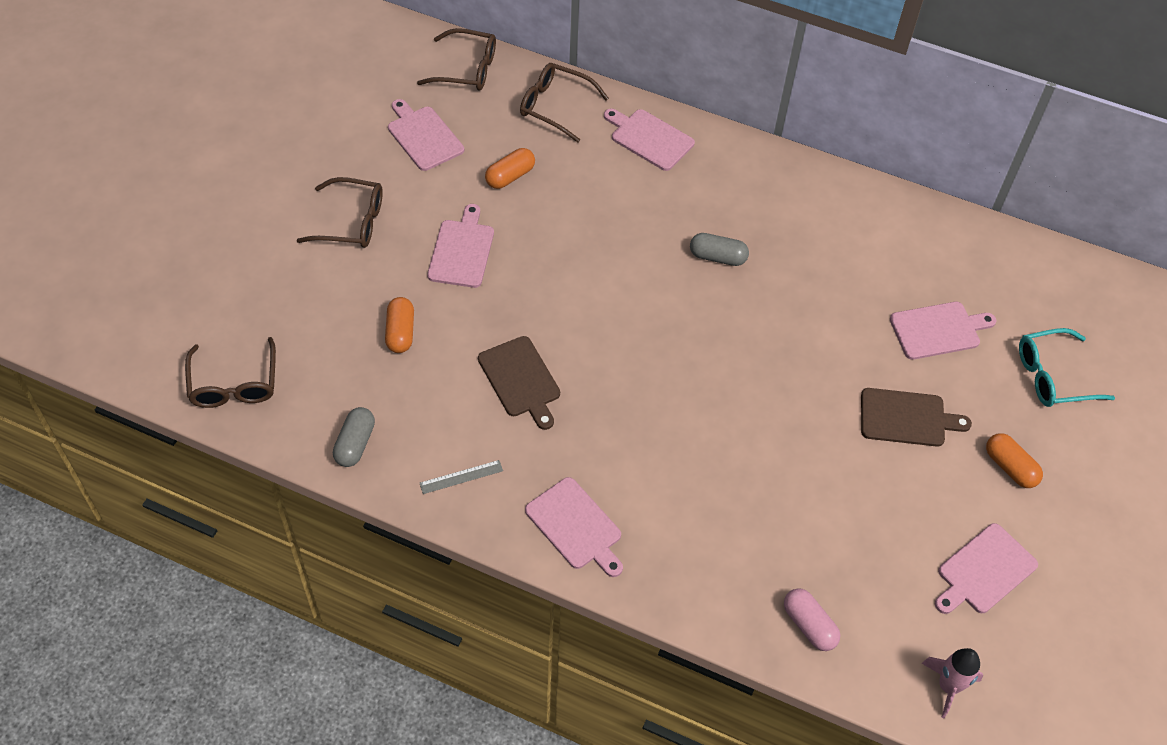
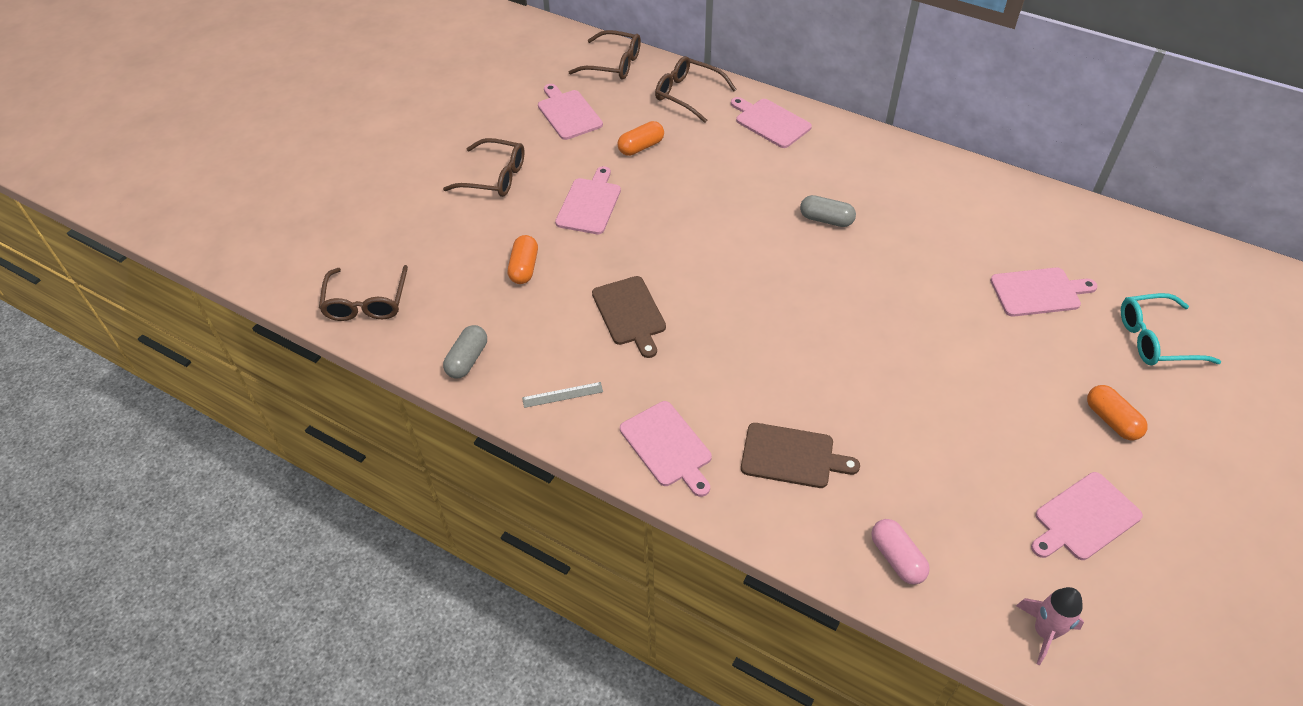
camera: 10 degrees right, 5 degrees down
brown cutting board [861,388,972,446] -> brown cutting board moved to [741,423,860,488]

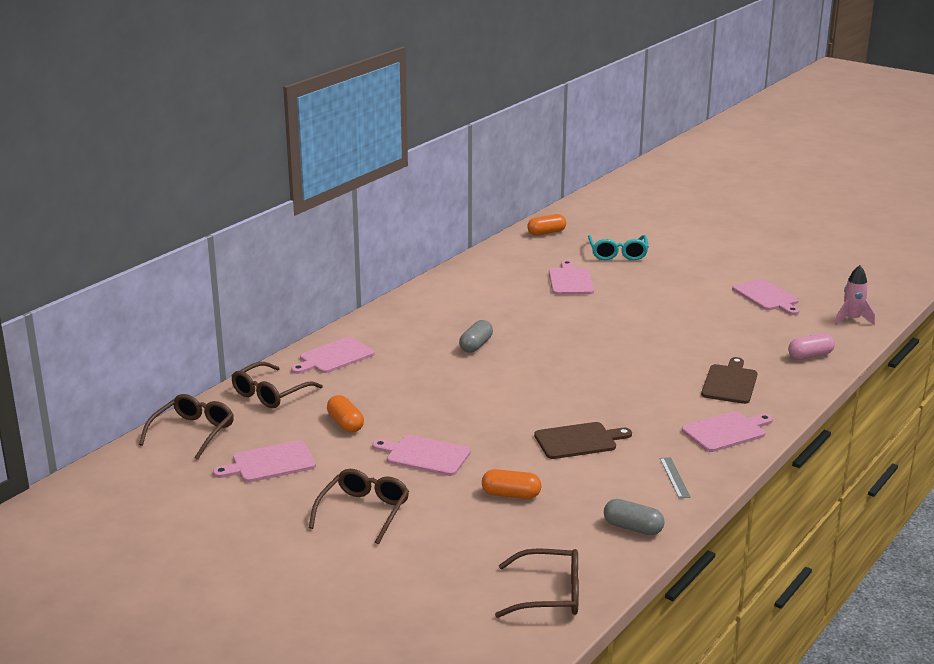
camera: 85 degrees left, 25 degrees down
orange capsule [1087,385,1148,440] -> orange capsule moved to [527,214,566,236]

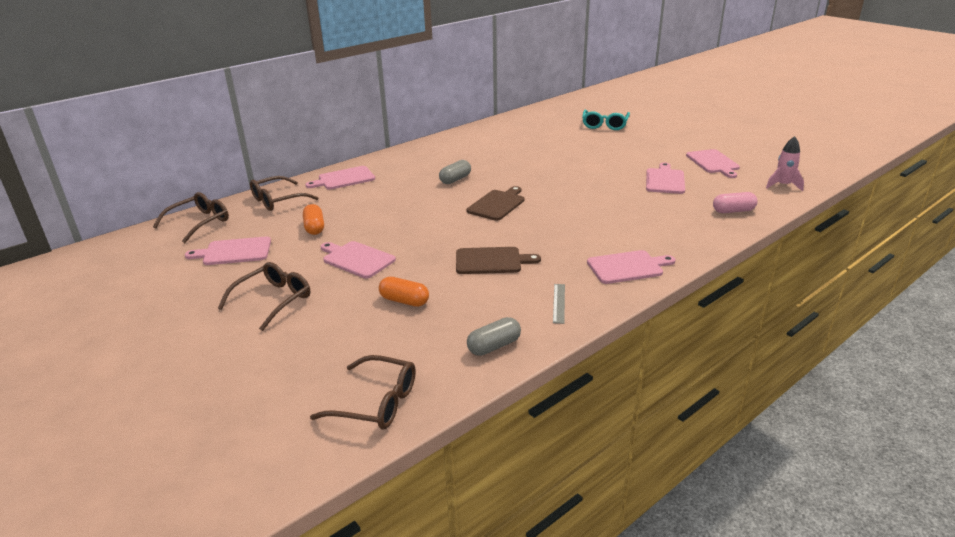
camera: 15 degrees right, 5 degrees up
orange capsule [527,214,566,236] -> none
pink cutting board [549,260,594,295] -> pink cutting board moved to [646,162,685,194]
grey capsule [604,499,665,535] -> grey capsule turned 75 degrees counterclockwise [467,317,521,356]
brown cutting board [701,357,758,404] -> brown cutting board moved to [467,186,525,221]

